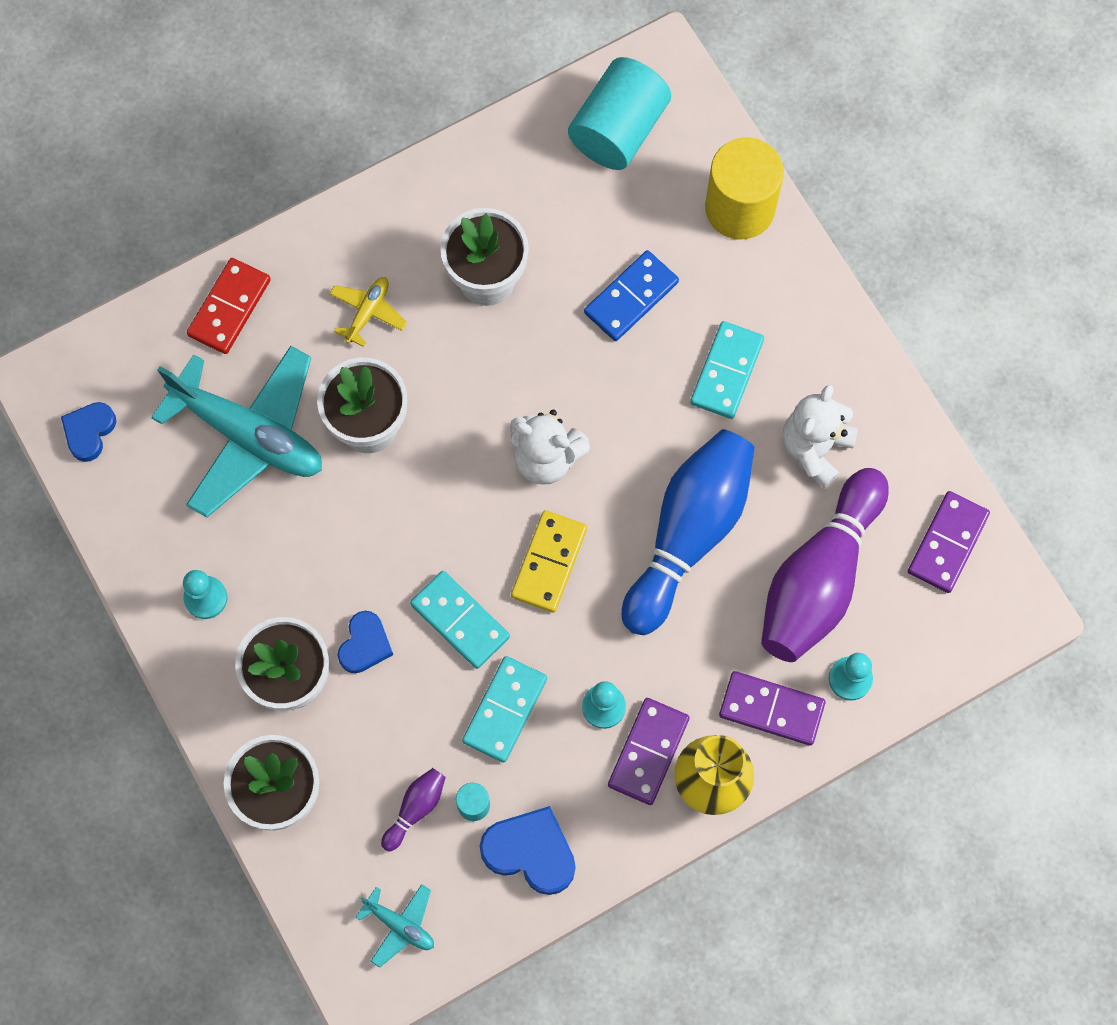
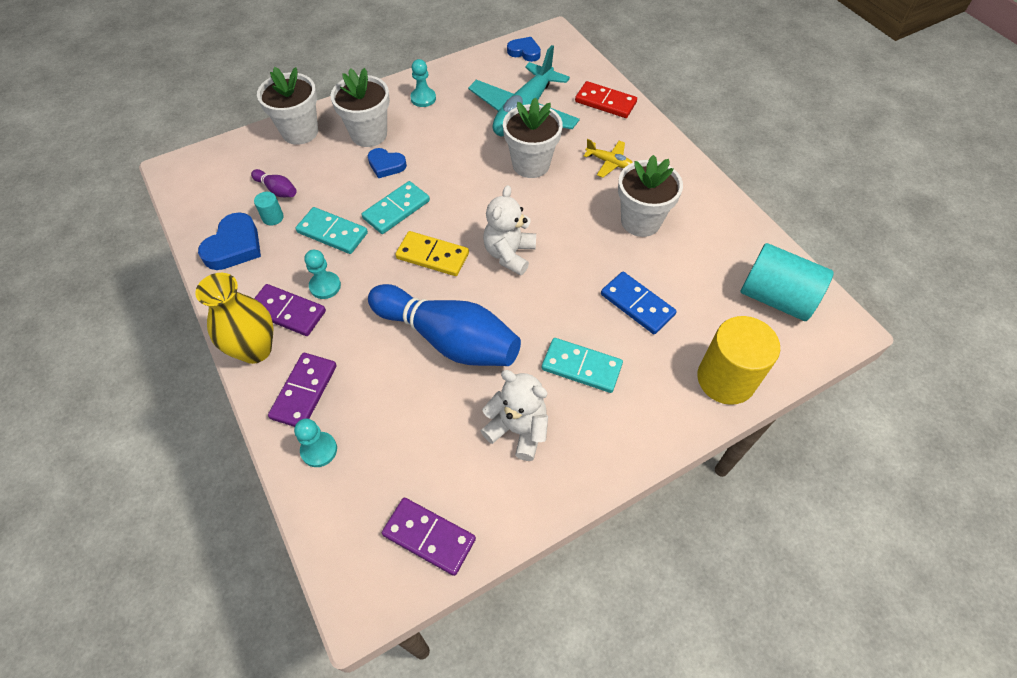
camera: 90 degrees right, 15 degrees down
turquoise plane [356,884,434,968] -> none
purple bowling pin [761,468,889,662] -> none

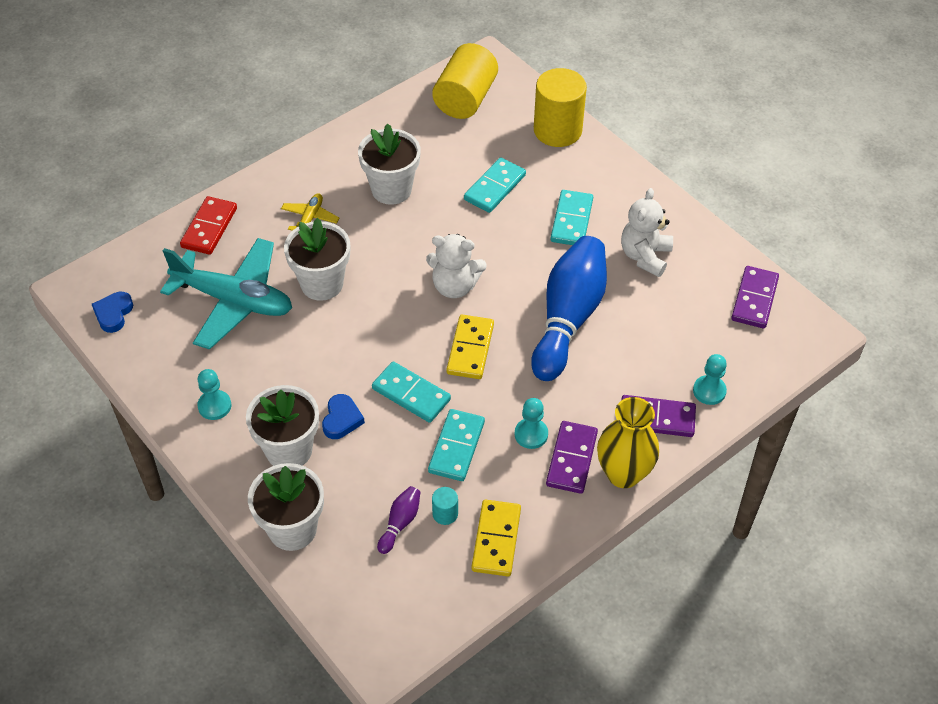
camera: 100 degrees left, 5 degrees down
blue heart [198,212,261,270] -> yellow domino [472,500,521,577]
blue domino [601,272,676,334] -> turquoise domino [464,157,526,213]
turquoise cylinder [740,243,834,321] -> yellow cylinder [432,43,498,119]

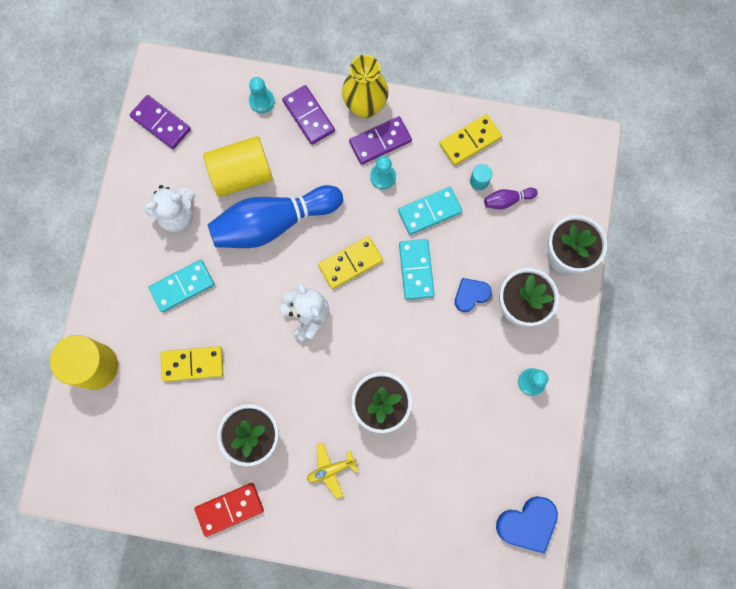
camera: 130 degrees left, 25 degrees up
blue heart [92,292,133,333] -> blue heart [496,496,558,554], size x1.53
turquoise plane [160,238,292,349] -> none
red domino [180,196,237,255] -> red domino moved to [194,483,264,537]
yellow cylinder [432,43,498,119] -> yellow cylinder moved to [203,136,273,197]
turquoise domino [464,157,526,213] -> yellow domino [161,346,223,382]
purple domino [731,266,779,328] -> purple domino turned 60 degrees clockwise [130,95,191,149]

